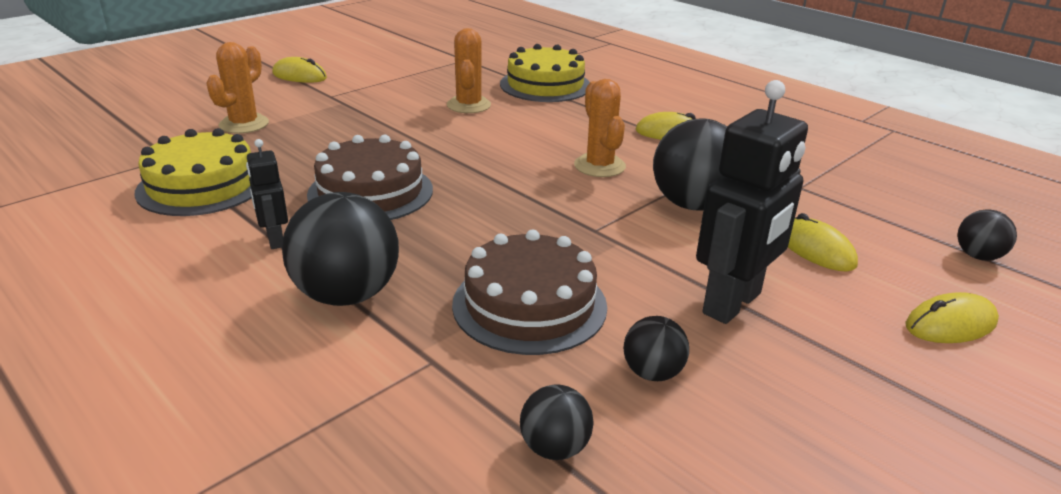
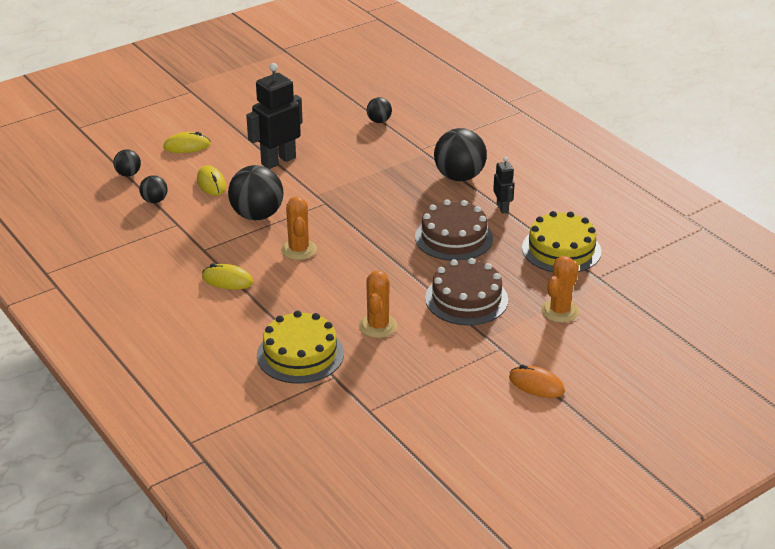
camera: 170 degrees left, 5 degrees up
yellow mouse [272,57,327,83] -> orange mouse [509,365,565,398]
brown cake [452,230,607,355] -> brown cake moved to [425,258,508,325]
black ball [623,316,689,381] -> black ball moved to [139,175,168,203]

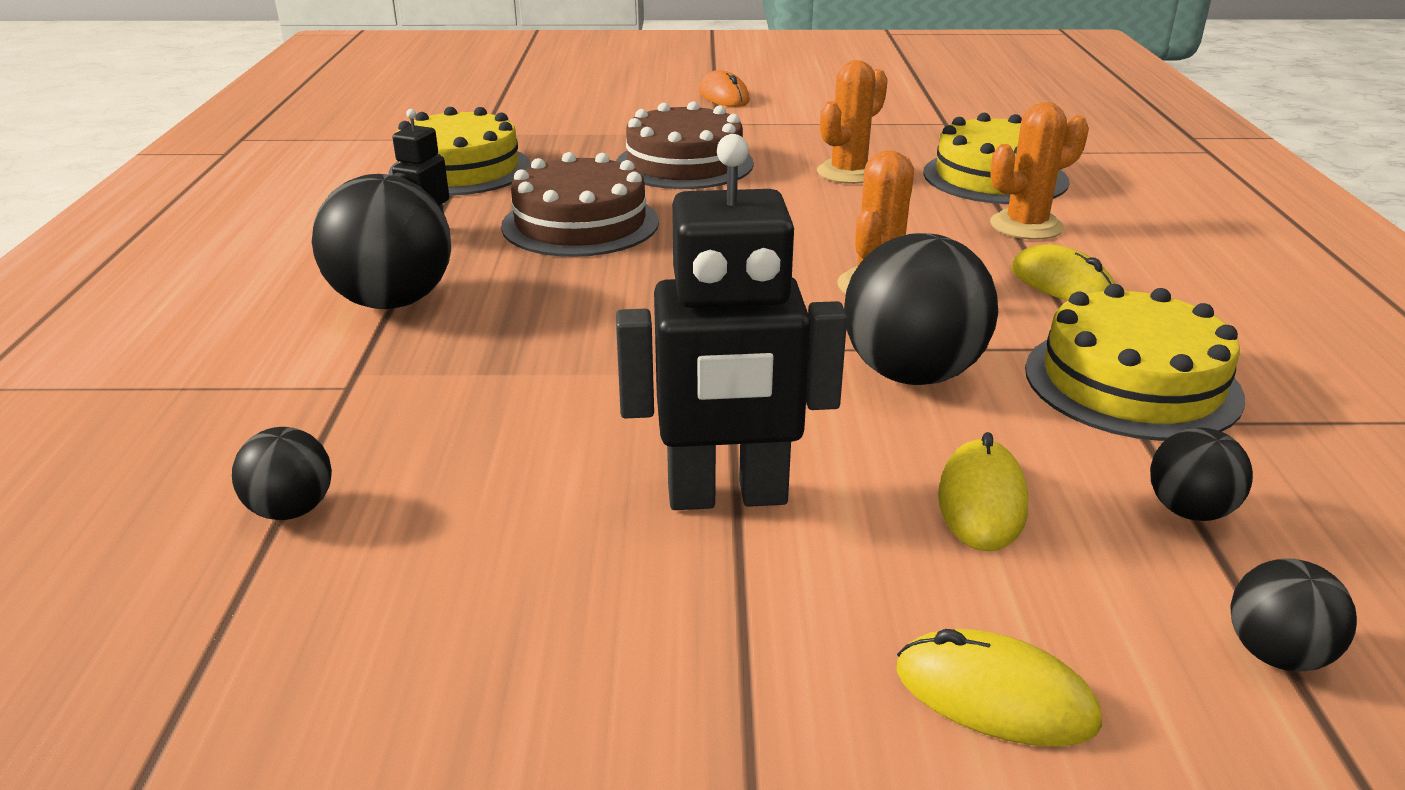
camera: 145 degrees left, 5 degrees down
orange cactus [541,256,579,323] -> orange cactus moved to [990,102,1089,240]
none -> yellow cake [1025,284,1245,441]

